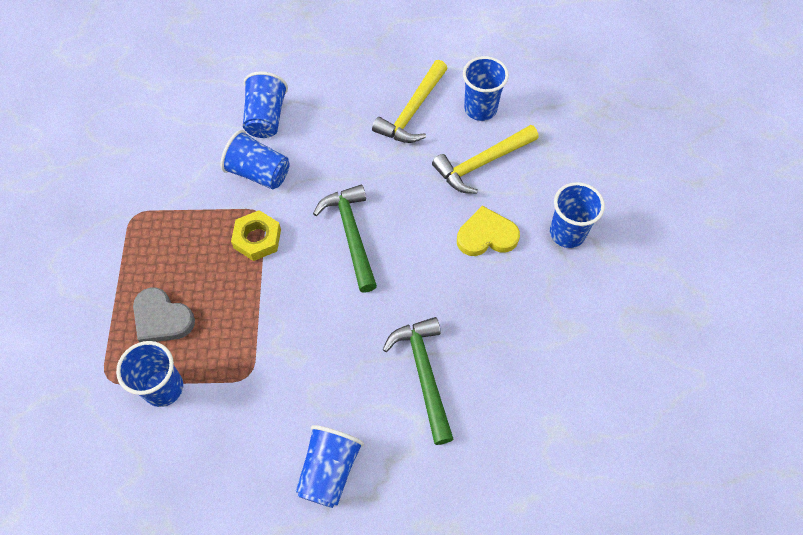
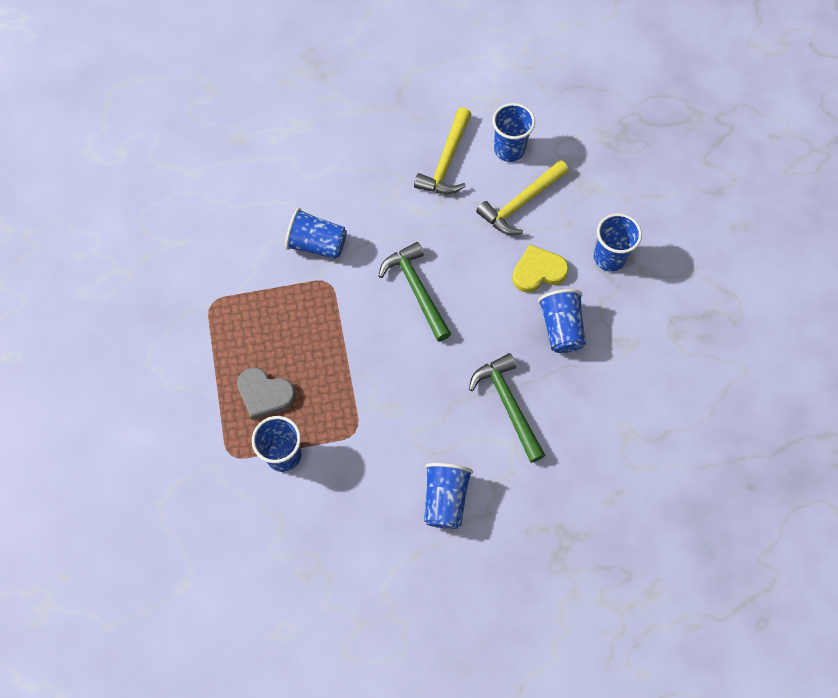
camera: 10 degrees left, 5 degrees up
yellow nut [231,210,281,261] -> none
blue cup [243,72,288,138] -> blue cup moved to [538,289,586,353]

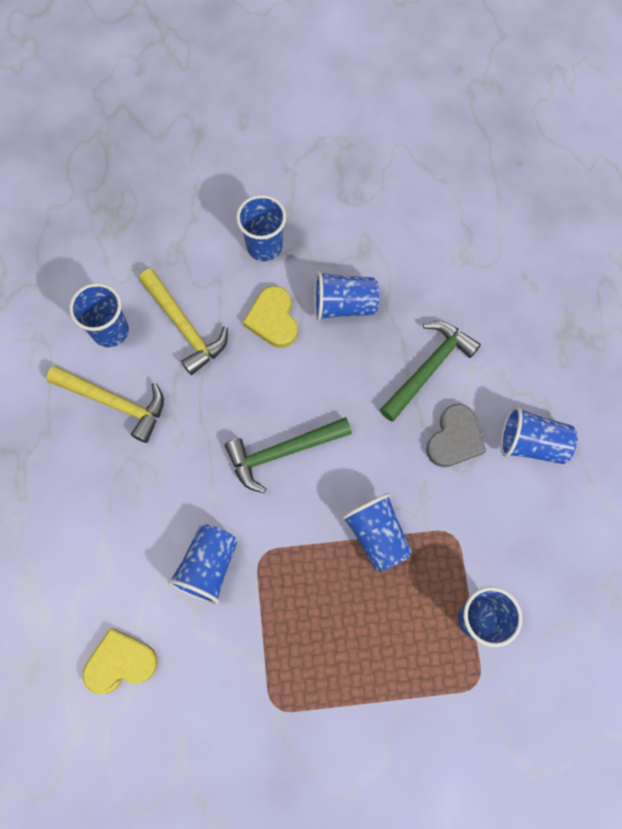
camera: 85 degrees left, 5 degrees up
grey heart [237,367,296,420] -> grey heart moved to [426,404,486,467]
green hammer [469,353,546,463] -> green hammer turned 150 degrees clockwise [380,321,481,421]
none -> yellow heart [83,628,158,694]
none -> blue cup [342,493,412,572]

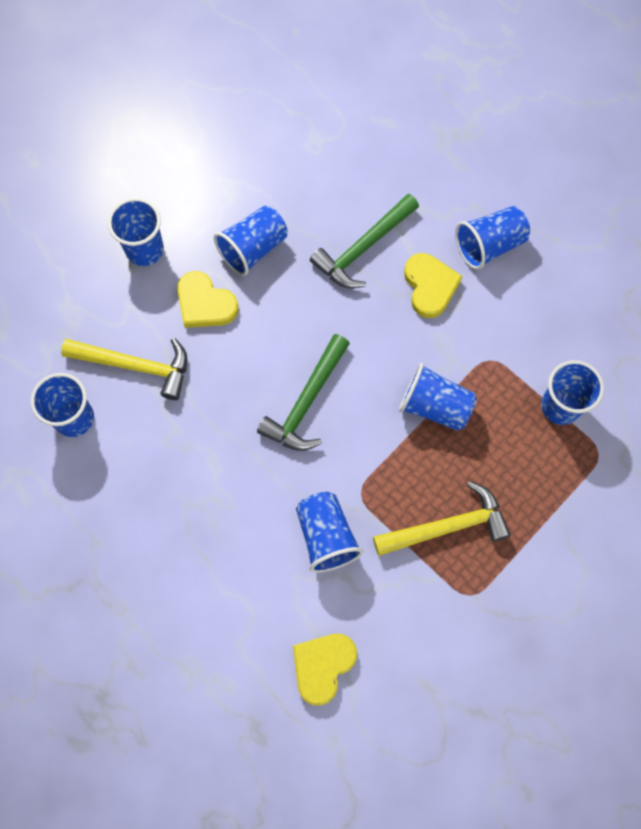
camera: 40 degrees left, 0 degrees up
yellow hammer [46,366,164,443] -> yellow hammer moved to [373,481,511,556]
green hammer [380,321,481,421] -> green hammer turned 135 degrees counterclockwise [310,194,419,288]
grey heart [426,404,486,467] -> yellow heart [404,253,462,318]

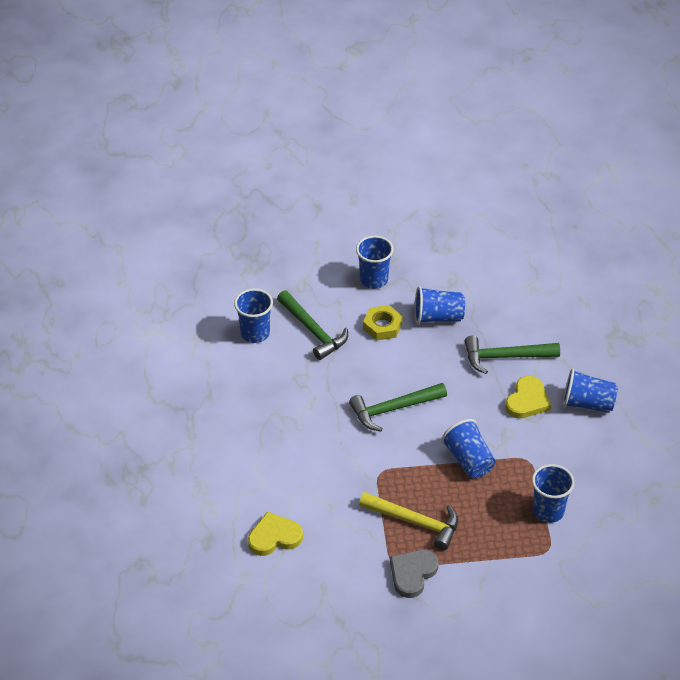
camera: 40 degrees right, 25 degrees down
yellow hammer [61,338,187,400] -> green hammer [277,290,348,360]
yellow heart [177,271,239,328] -> yellow nut [363,305,403,340]
blue cup [296,492,363,573] -> none
none -> grey heart [390,550,439,598]

